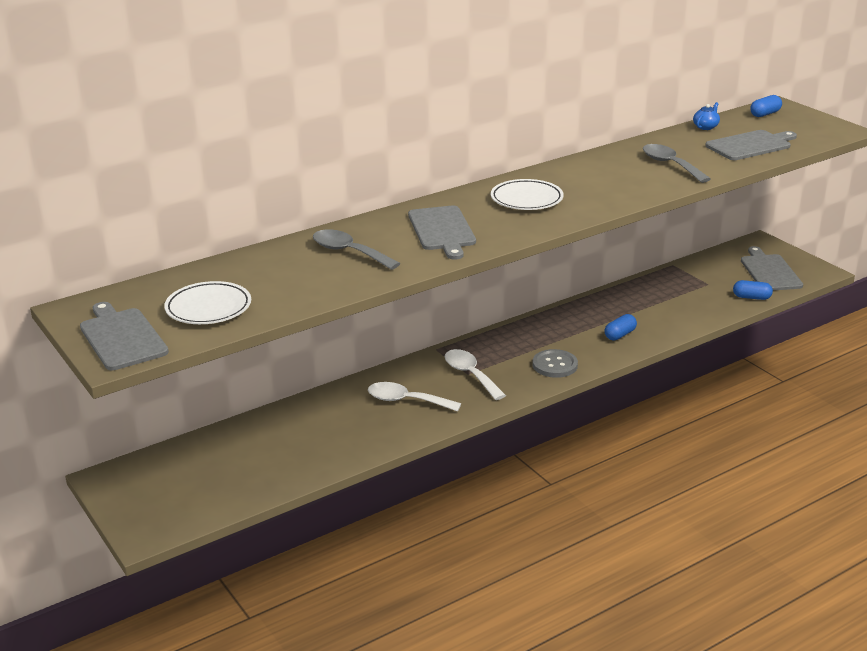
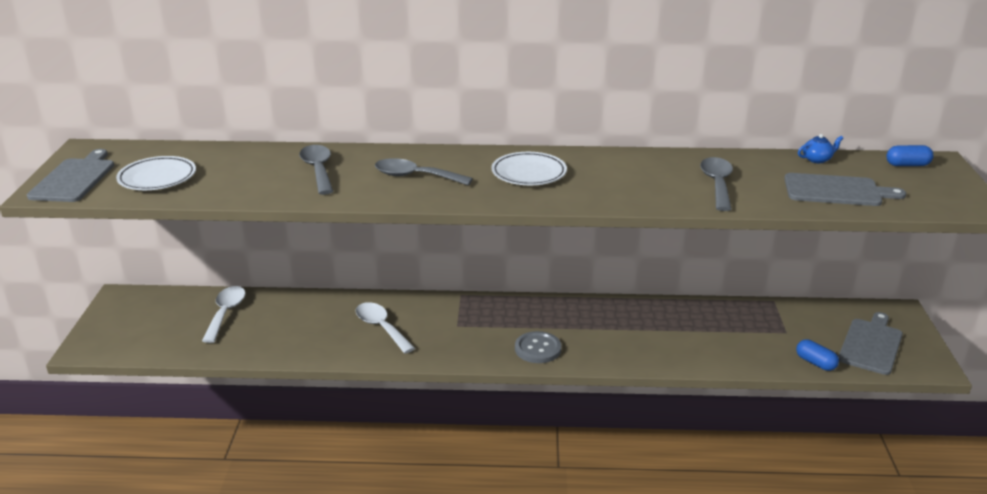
camera: 35 degrees right, 0 degrees up
grey cutting board [408,206,476,260] -> grey spoon [375,158,473,185]
white spoon [445,349,506,400] -> white spoon moved to [202,286,245,343]
blue capsule [604,314,637,340] -> none

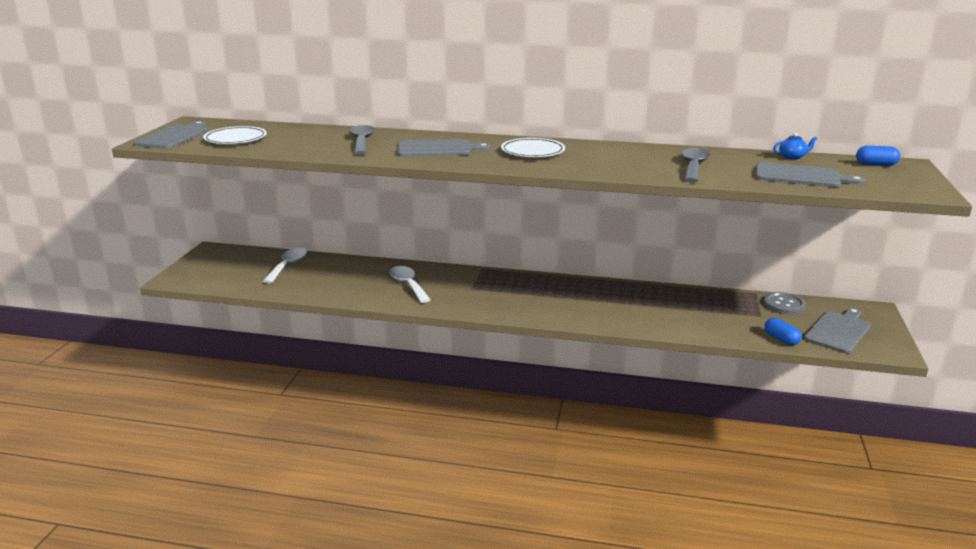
camera: 10 degrees right, 5 degrees down
grey spoon [375,158,473,185] -> grey cutting board [398,139,491,157]
grey button [515,331,561,363] -> grey button moved to [763,292,806,315]

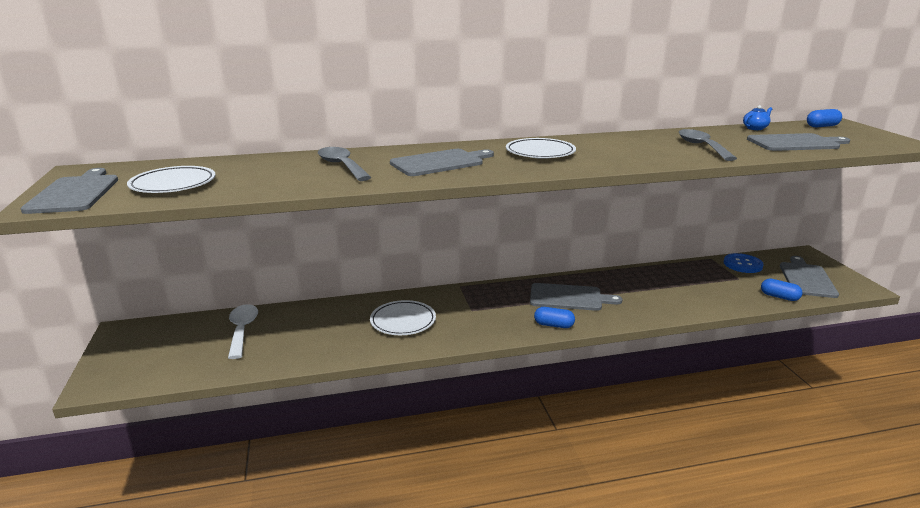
camera: 25 degrees left, 0 degrees up
white spoon [390,266,431,303] -> white plate [370,300,436,335]
grey button [763,292,806,315] -> blue button [724,253,764,273]
none -> grey cutting board [530,283,622,311]
none -> blue capsule [534,307,575,328]

